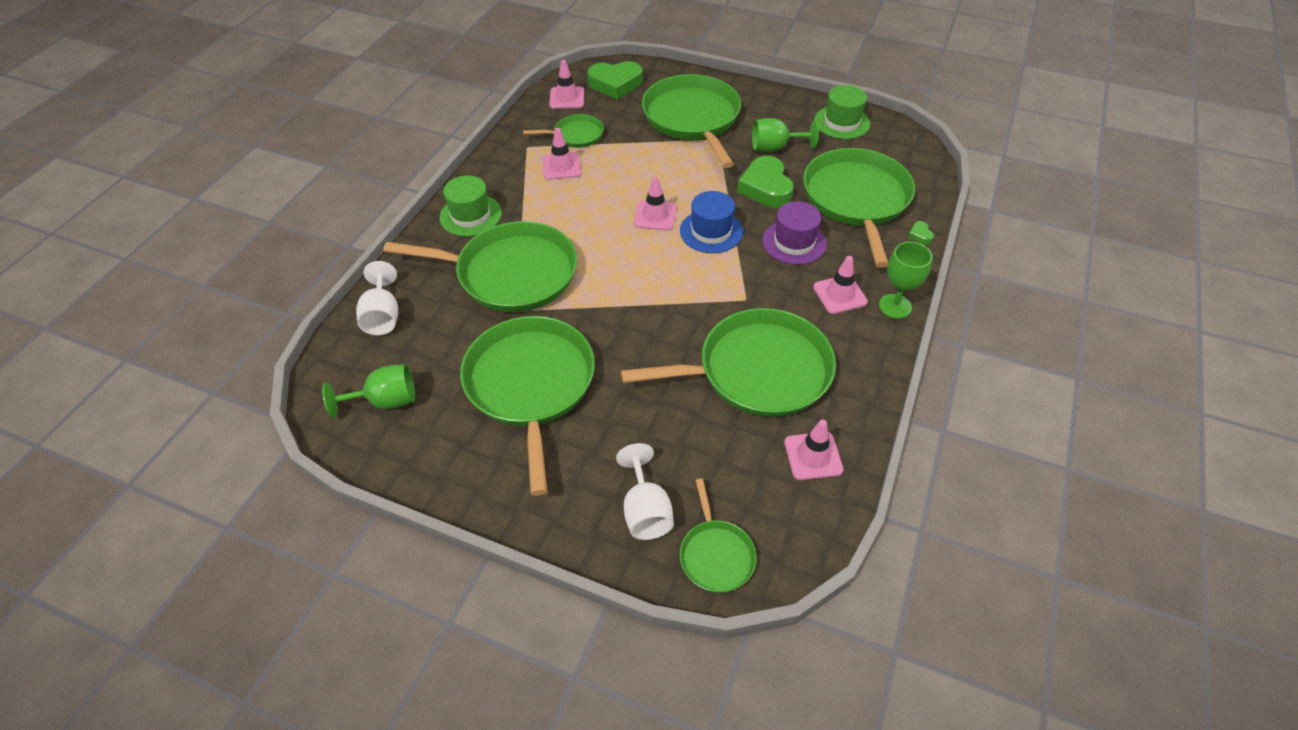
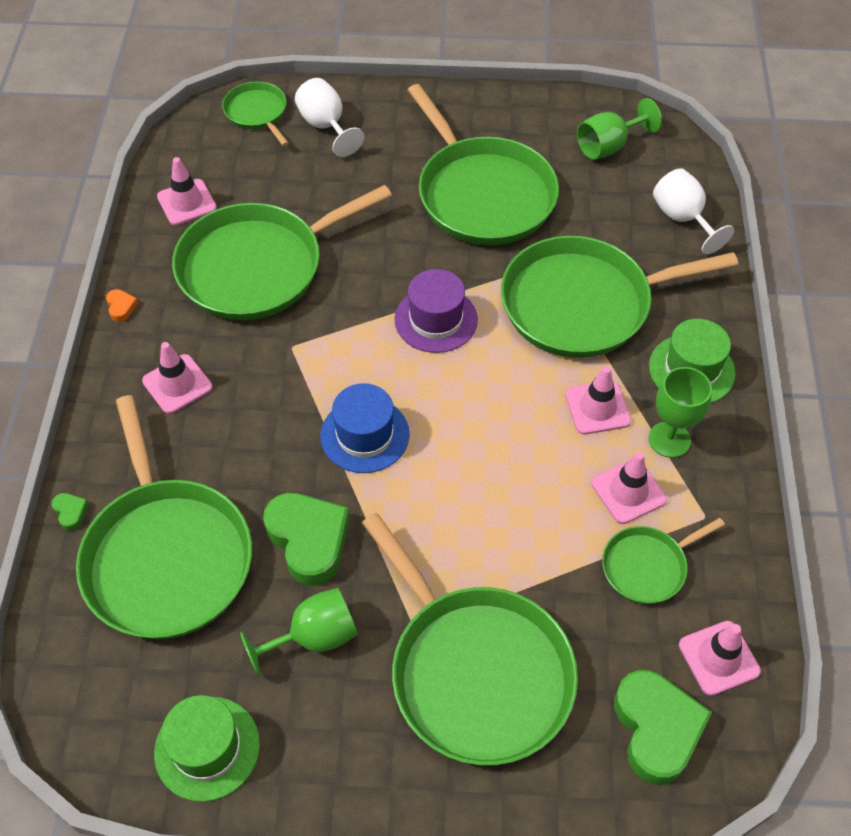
camera: 160 degrees right, 5 degrees up
green heart [587,61,643,100] -> green heart turned 105 degrees clockwise [614,670,712,785]
pink traffic cone [634,177,677,231] -> pink traffic cone moved to [565,366,631,434]
purple hat [762,201,827,265] -> purple hat moved to [394,269,478,353]
green goblet [879,242,932,319] -> green goblet moved to [649,367,712,458]
none -> orange heart [106,289,138,322]

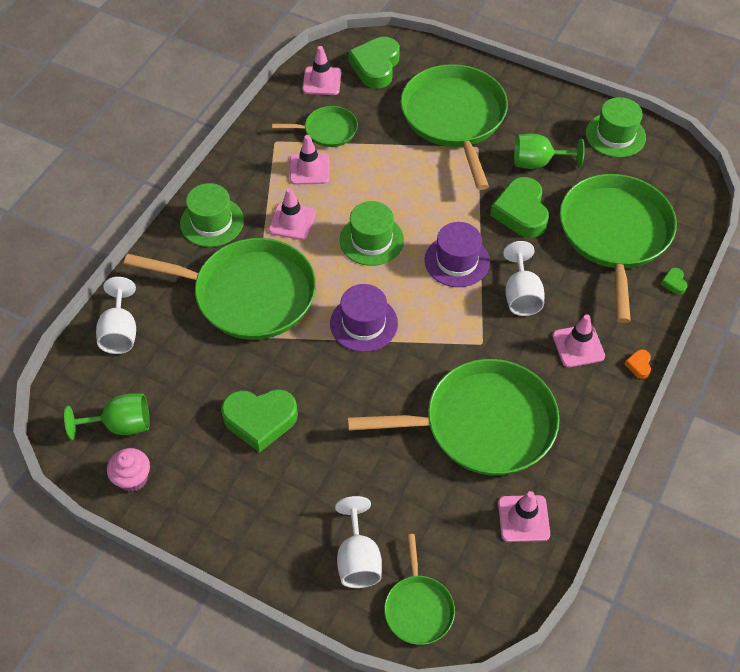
camera: 155 degrees left, 0 degrees up
orange heart [106,289,138,322] -> orange heart moved to [625,349,651,379]
blue hat [320,383,410,473] -> purple hat [424,222,490,287]
green pan [408,84,559,245] -> green heart [221,389,298,453]
green goblet [649,367,712,458] -> none
none -> pink cupcake [107,448,150,492]
none -> green hat [340,201,404,266]
none -> white goblet [503,241,544,316]

